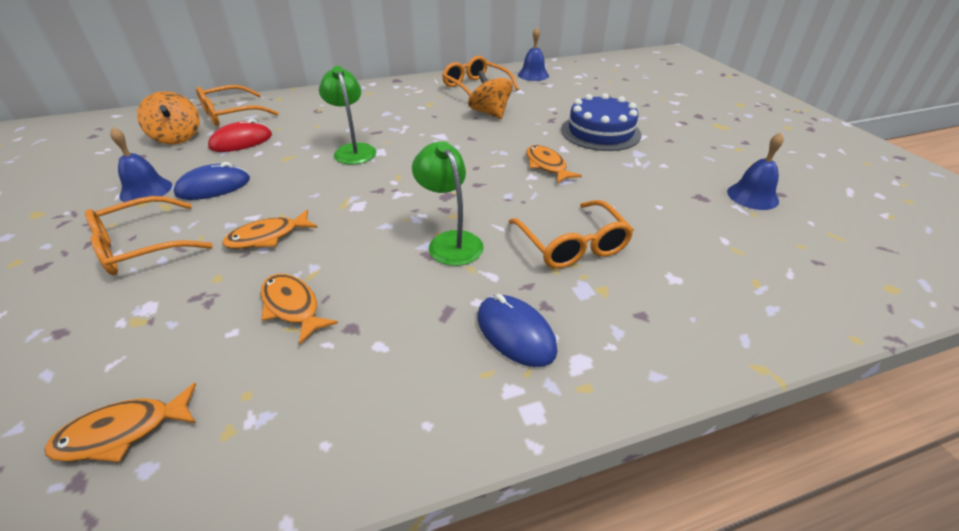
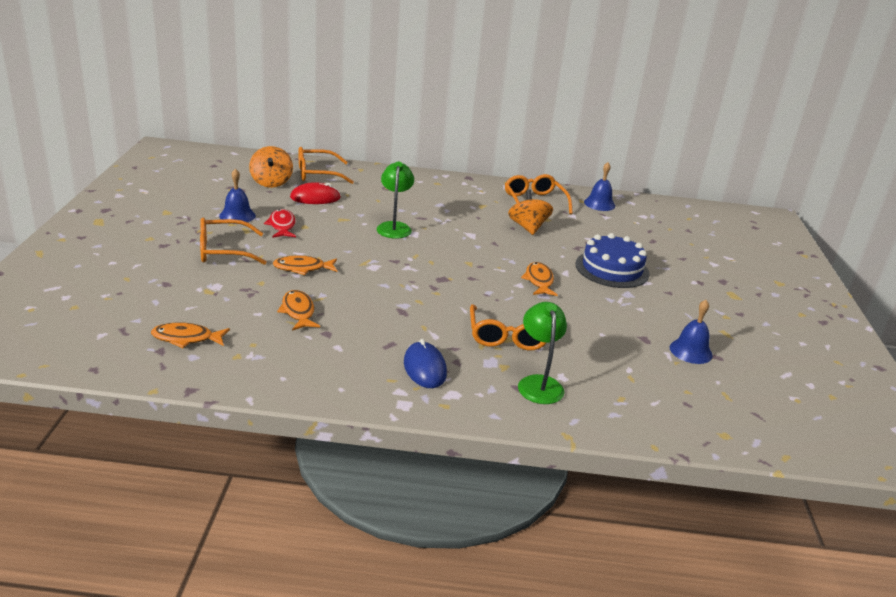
camera: 20 degrees right, 10 degrees down
blue mouse [173,162,250,200] -> red fish [264,209,296,238]
green lamp [412,141,484,266] -> green lamp moved to [518,302,567,404]

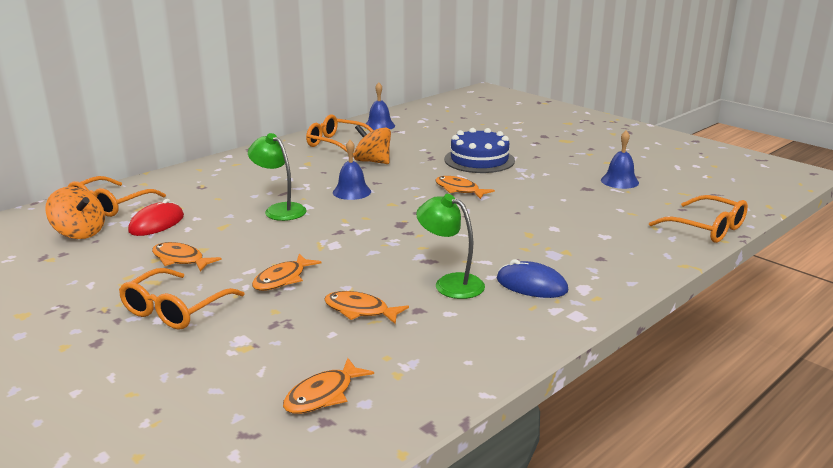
camera: 45 degrees left, 5 degrees down
blue bell [219,169,256,224] -> blue bell moved to [333,140,371,200]
red fish [264,209,296,238] -> orange fish [152,242,222,272]
orange glasses [470,304,546,350] -> orange glasses moved to [649,195,748,243]
green lamp [518,302,567,404] -> green lamp moved to [416,194,485,299]

